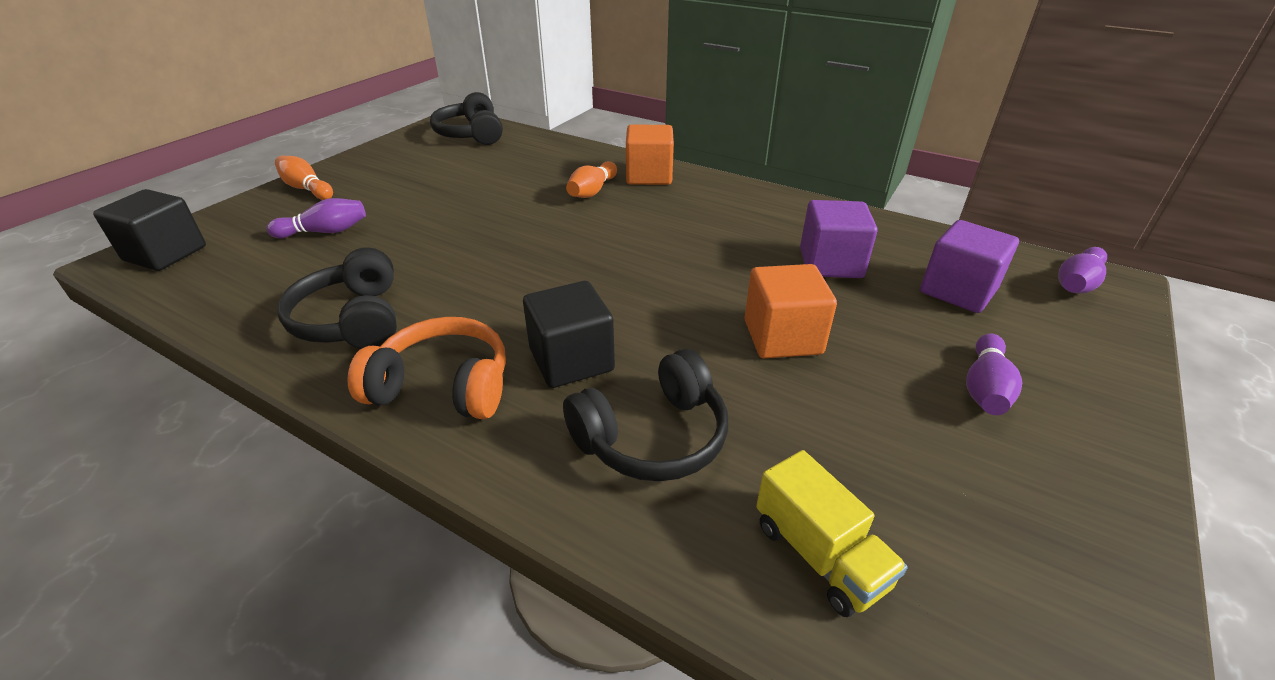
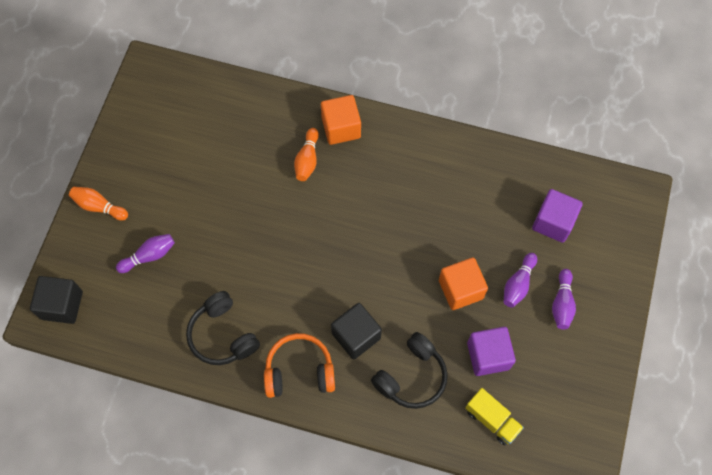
camera: 15 degrees left, 30 degrees up
black headphones [430,92,503,145] -> none
purple cube [800,200,878,278] -> purple cube moved to [467,327,516,376]
purple bowling pin [1058,247,1107,294] -> purple bowling pin moved to [504,253,537,308]

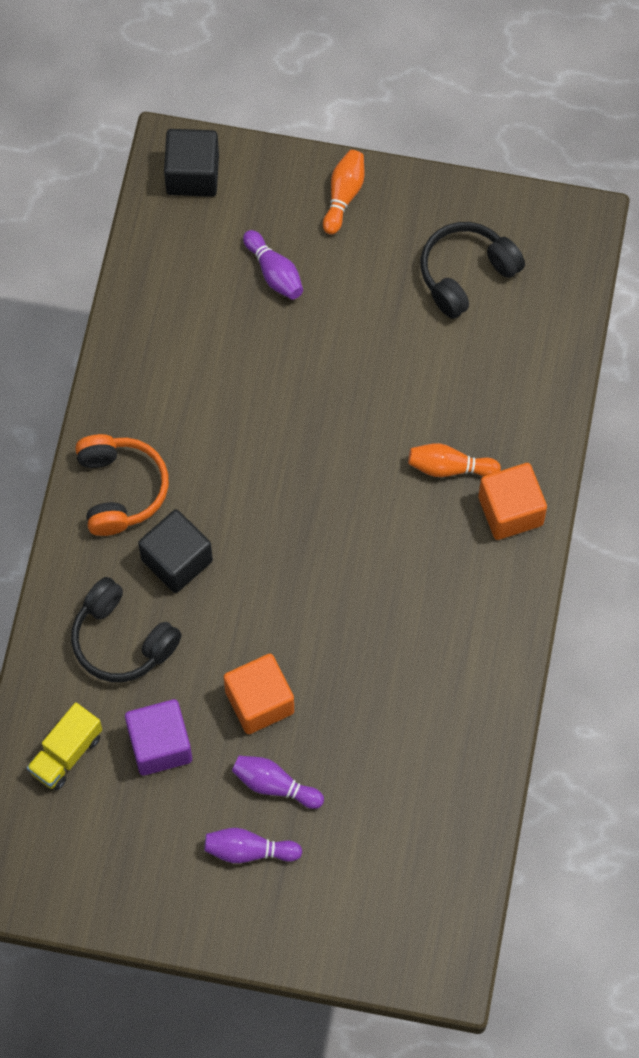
camera: 85 degrees right, 0 degrees up
black headphones [186,291,260,365] -> black headphones moved to [420,222,525,319]
purple cube [532,189,583,243] -> none

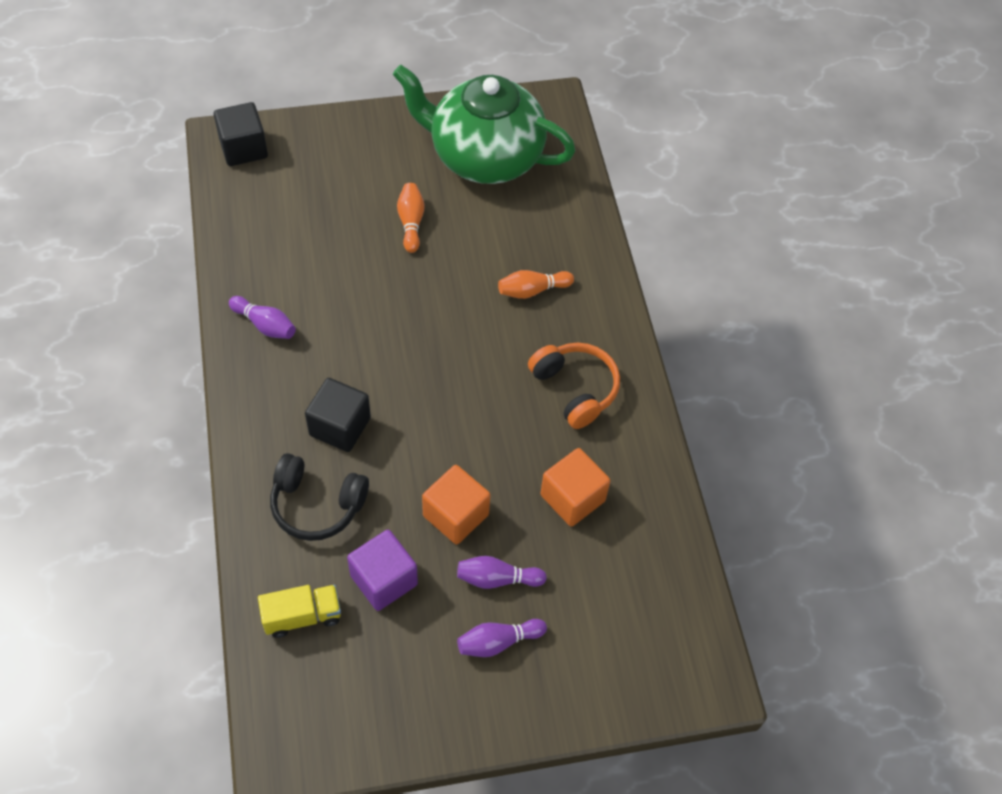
camera: 25 degrees left, 10 degrees down
yellow truck [27,702,102,790] -> yellow truck turned 120 degrees counterclockwise [258,585,341,638]
orange headphones [75,434,169,536] -> orange headphones moved to [528,343,620,429]
purple bowling pin [243,230,303,300] -> purple bowling pin moved to [229,296,296,339]
orange bowling pin [323,150,364,234] -> orange bowling pin moved to [397,183,425,253]
black headphones [420,222,525,319] -> green teapot [393,65,576,184]
orange cube [478,463,547,540] -> orange cube moved to [541,448,610,527]

